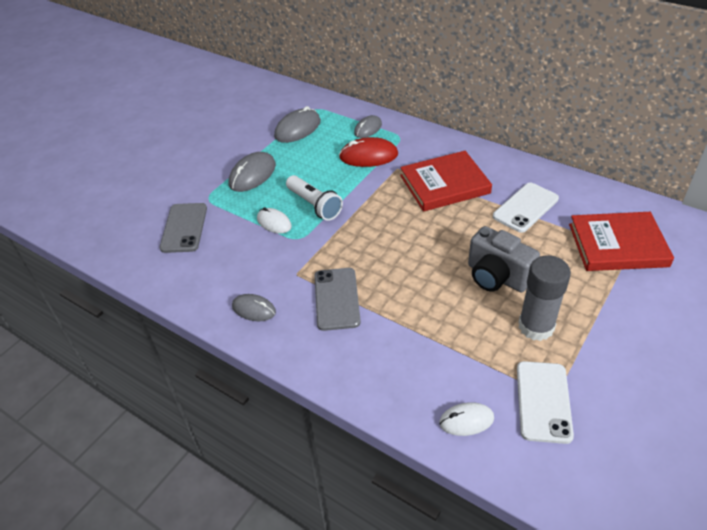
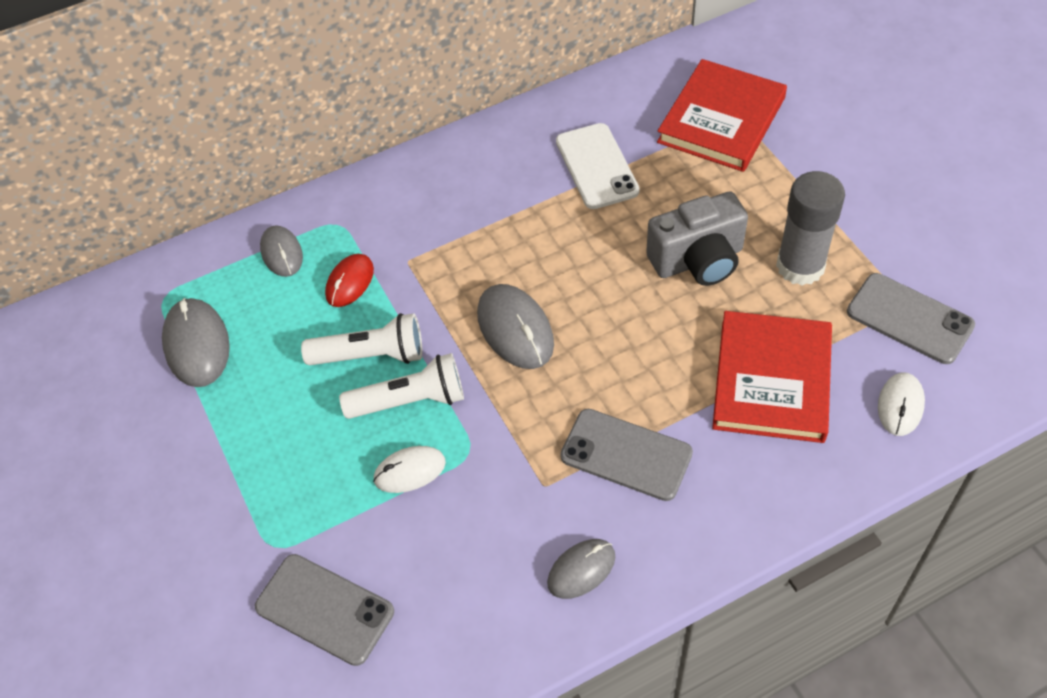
camera: 60 degrees left, 10 degrees up
grey mouse [229,152,276,192] -> grey mouse moved to [477,284,554,369]
red mouse [339,137,398,167] -> red mouse [325,254,374,307], size x0.64
red book [400,151,492,212] -> red book moved to [712,311,832,443]
white phone [517,361,574,444] -> grey phone [847,273,975,364]
none -> white flashlight [301,313,422,365]

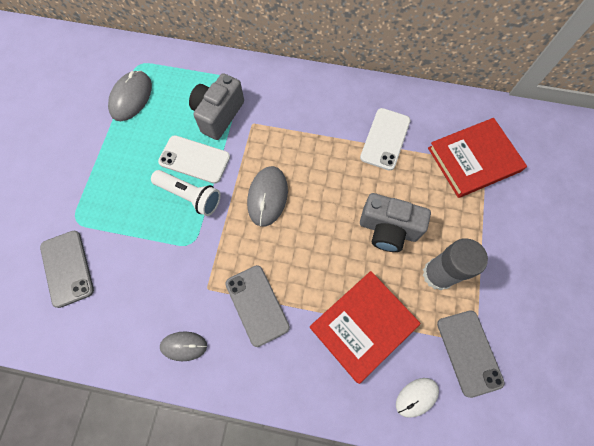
camera: 35 degrees right, 15 degrees up
grey mouse [260,225,303,277] -> none
white flashlight [301,313,422,365] -> white phone [158,135,230,184]
red mouse [325,254,374,307] -> grey camera [189,73,244,140]
white mouse [373,446,446,493] -> none

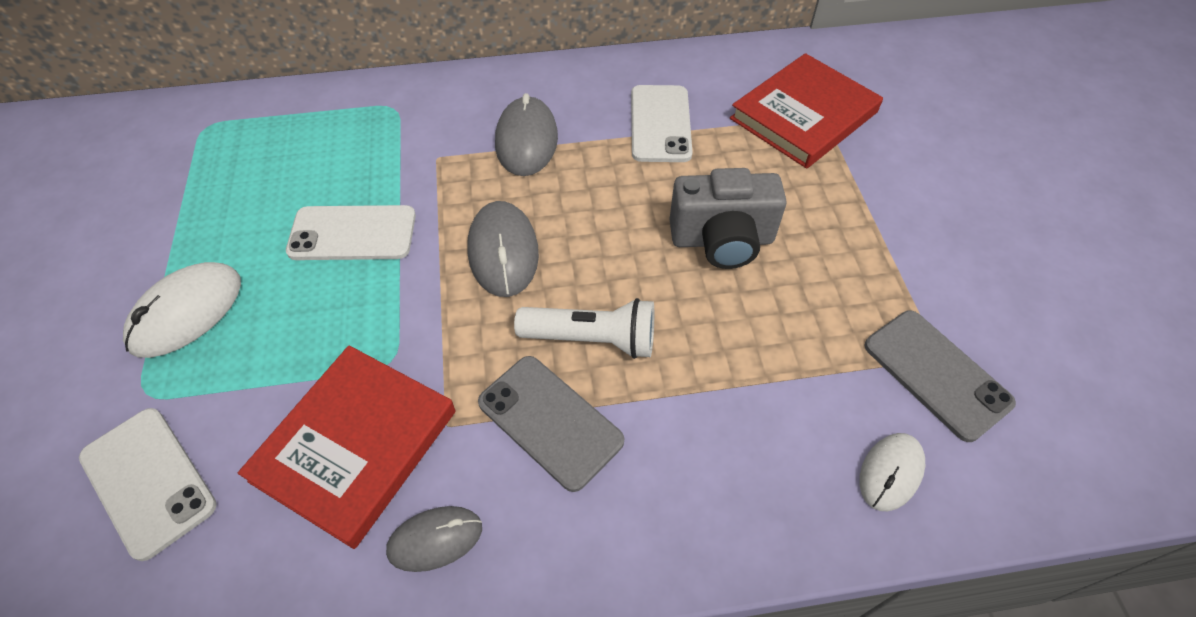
camera: 20 degrees left, 15 degrees down
grey phone [40,231,94,308] -> white phone [79,408,217,561]
grey mouse [108,71,152,121] -> grey mouse moved to [495,93,558,176]
white flashlight [151,170,221,216] -> white flashlight moved to [514,298,654,359]
grey camera [189,73,244,140] -> none
red book [310,271,420,384] -> red book moved to [238,345,456,549]
grey glue stick [423,238,488,290] -> none
none -> white mouse [123,262,241,358]

